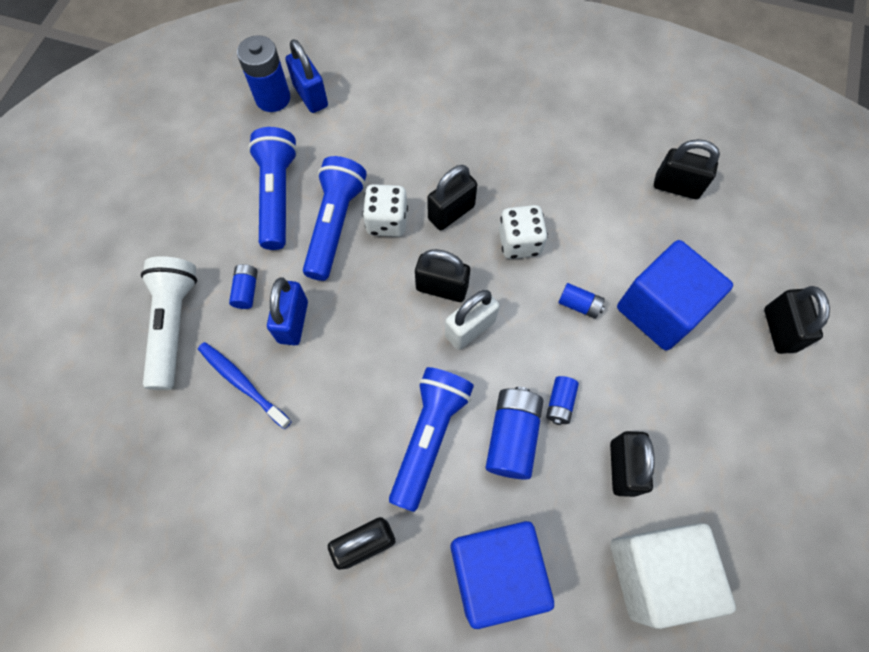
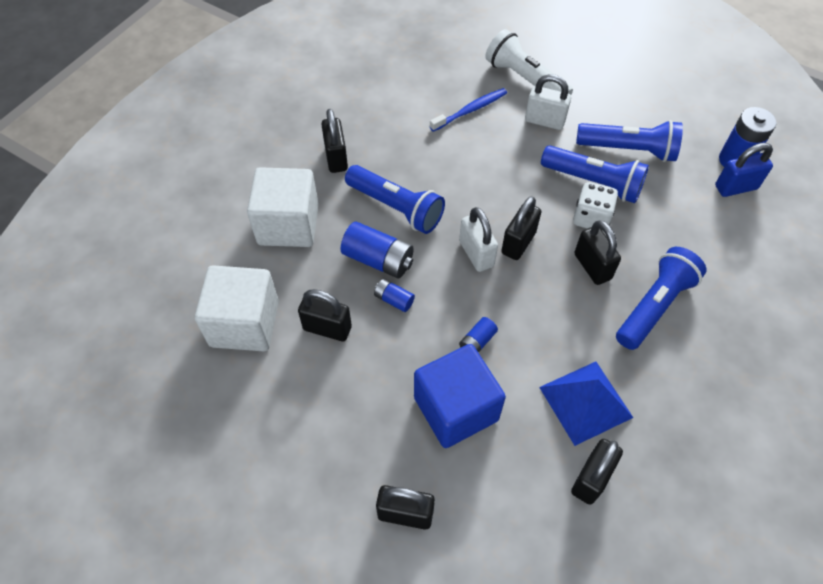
camera: 105 degrees right, 10 degrees down
white flashlight [141,256,197,390] -> white flashlight turned 150 degrees counterclockwise [485,29,573,95]
blue battery [229,264,257,309] -> white padlock [525,74,571,130]
blue padlock [267,277,308,345] -> none
blue cube [451,521,554,629] -> white cube [247,167,319,247]
white dice [499,205,548,259] -> none
none -> blue pyramid [539,362,633,446]
none -> blue flashlight [616,247,706,350]

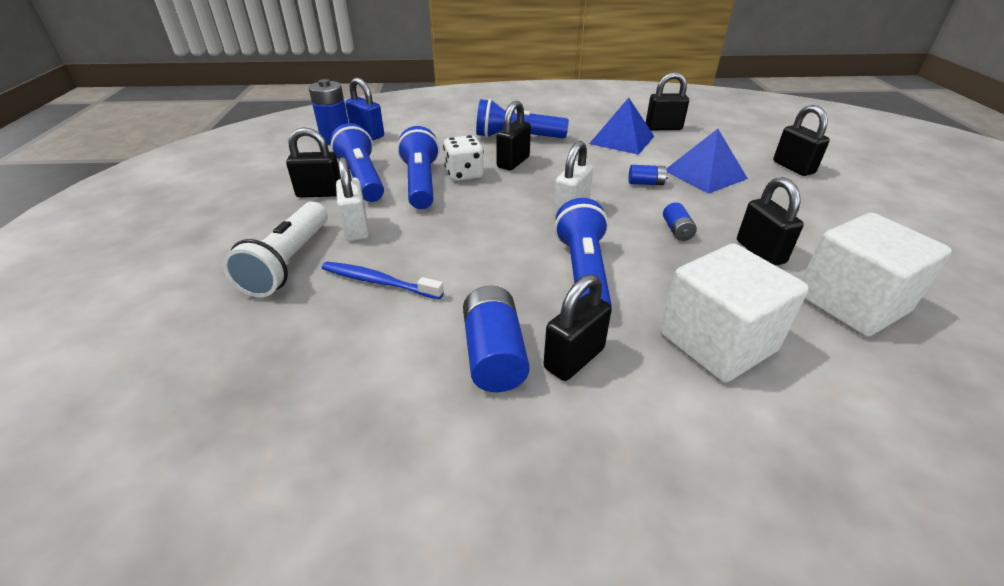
camera: 125 degrees left, 20 degrees down
blue battery [341,222,414,278] -> blue battery moved to [463,286,530,392]
blue cube [414,344,506,448] -> blue pyramid [667,129,748,194]
black padlock [501,196,541,260] -> black padlock moved to [286,127,340,198]

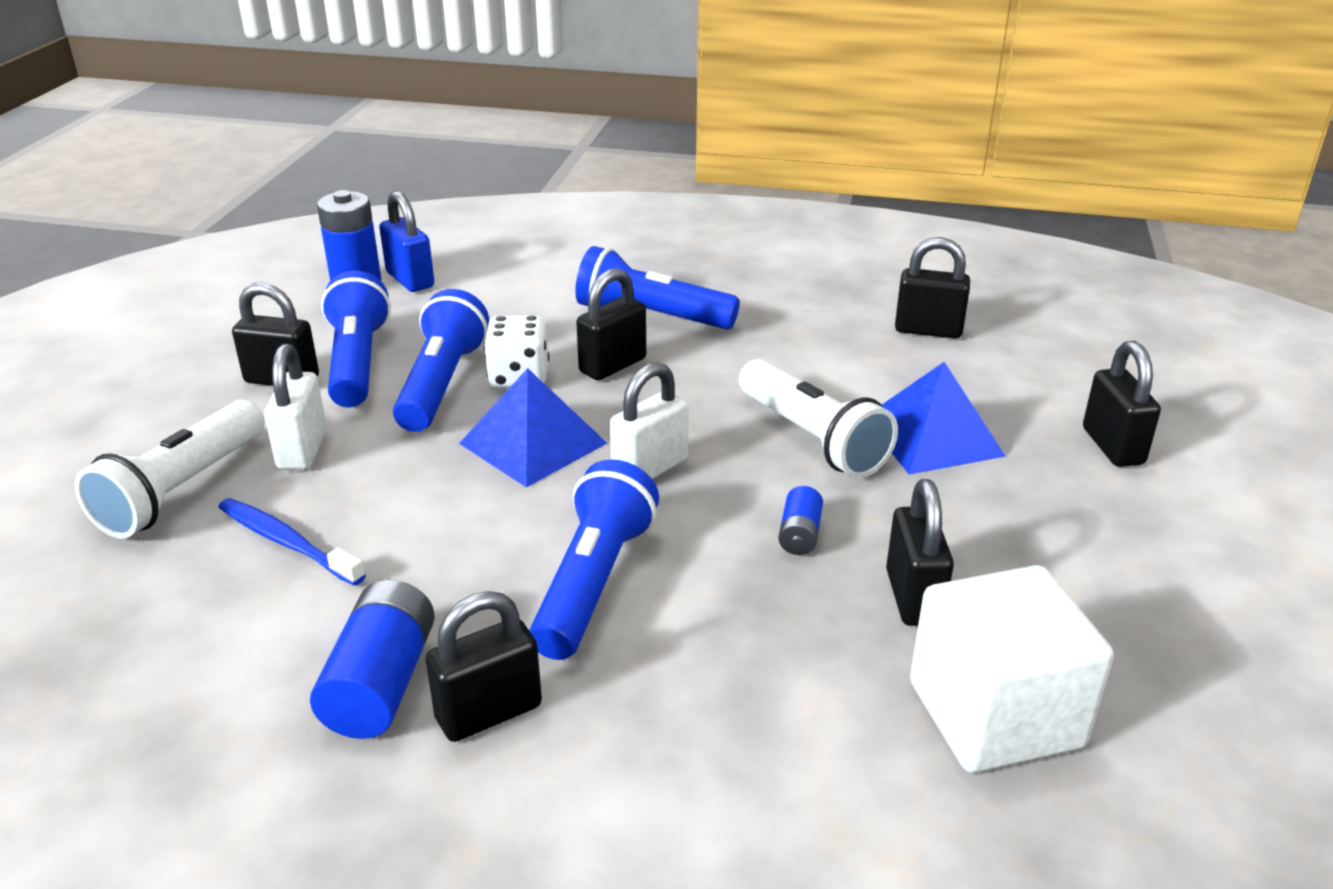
camera: 15 degrees right, 5 degrees down
blue pyramid [589,98,654,155] -> blue pyramid moved to [459,368,607,488]
blue battery [629,165,668,185] -> white flashlight [739,359,898,478]
white cube [660,243,809,383] -> none

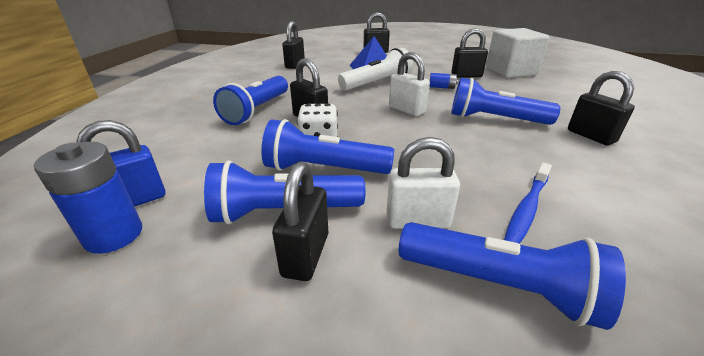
camera: 90 degrees left, 0 degrees up
white flashlight [75,400,264,538] -> blue flashlight [399,222,626,330]
blue battery [310,580,435,739] -> none
blue pyramid [459,368,607,488] -> none

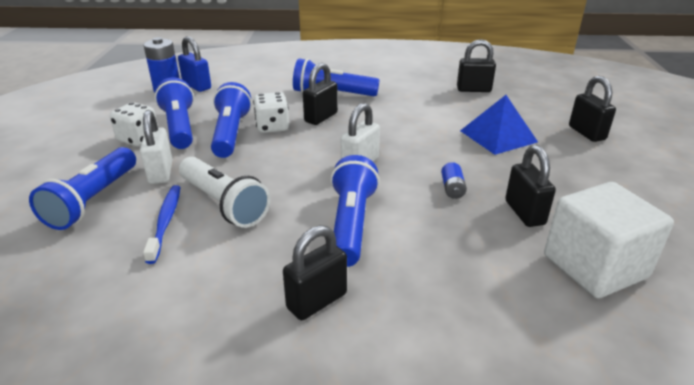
camera: 80 degrees right, 0 degrees up
black padlock [272,162,328,281] -> white dice [110,102,158,146]
white flashlight [338,48,413,91] -> white flashlight moved to [179,157,271,228]
blue toothbrush [504,163,552,244] -> blue toothbrush turned 60 degrees clockwise [143,185,181,264]

